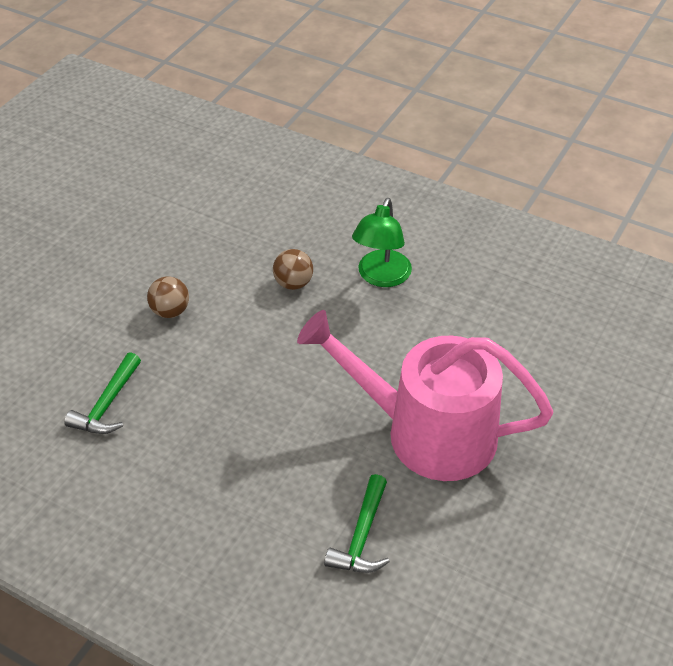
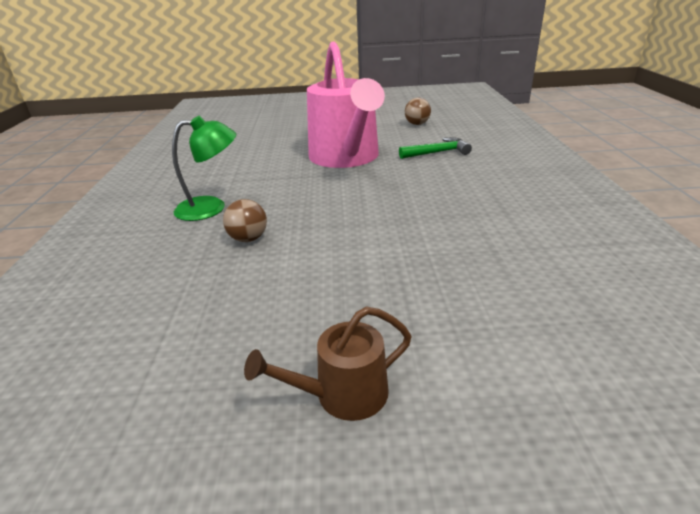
camera: 120 degrees left, 15 degrees down
green hammer [64,352,141,434] -> none
brown ball [147,276,189,318] -> brown ball moved to [405,98,431,125]
none -> brown watering can [244,307,411,421]

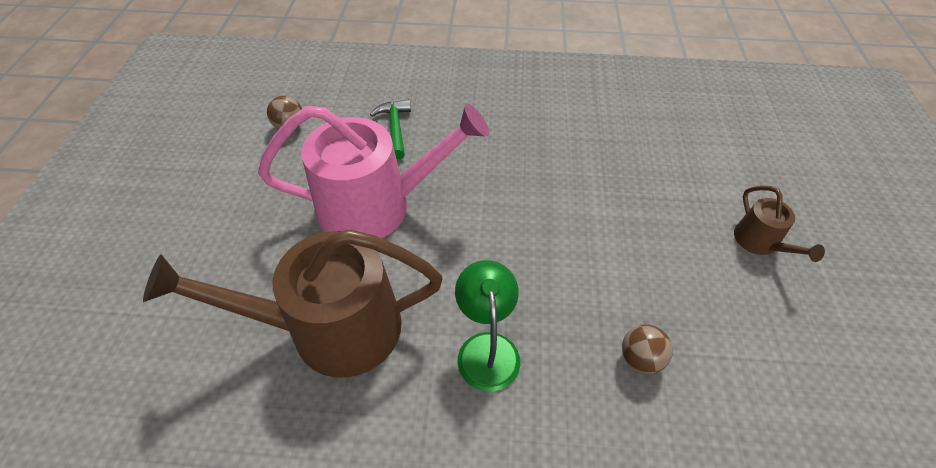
camera: 85 degrees left, 20 degrees up
brown ball [223,199,267,242] -> brown ball moved to [622,324,673,374]
none -> brown watering can [143,229,443,378]

